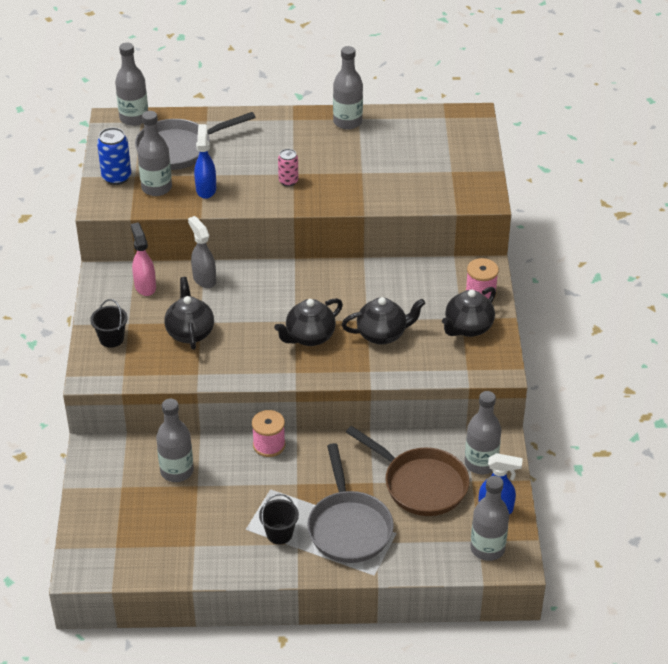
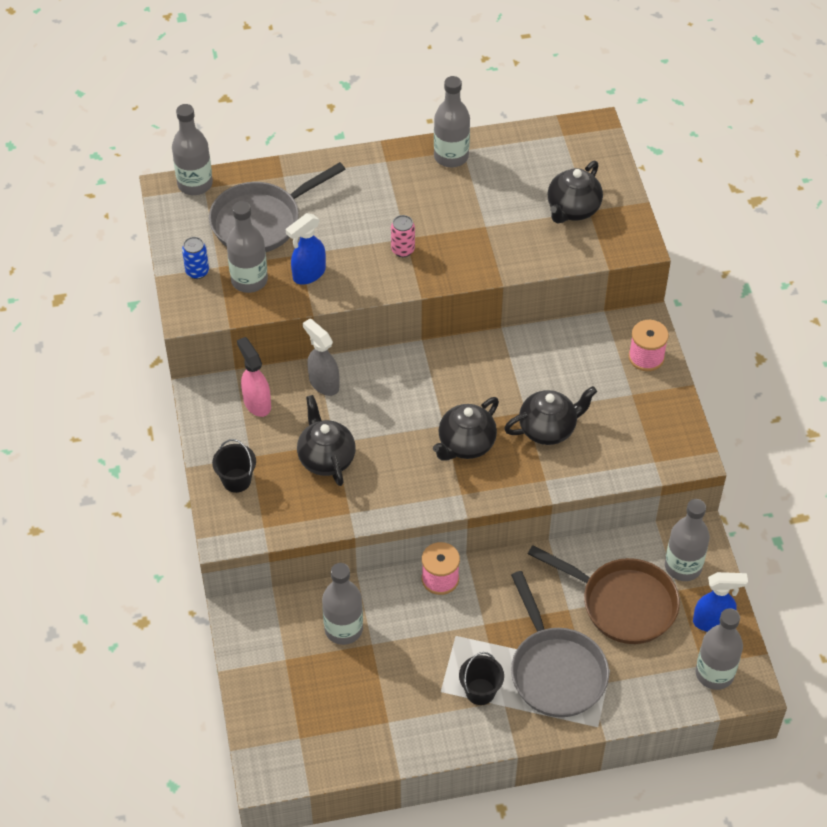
camera: 10 degrees left, 10 degrees up
blue can [97,127,131,185] -> blue can [182,237,209,279], size x0.66
blue spray bottle [194,124,216,199] -> blue spray bottle turned 120 degrees counterclockwise [286,213,326,285]
black teapot [442,287,496,337] -> black teapot moved to [547,161,603,224]

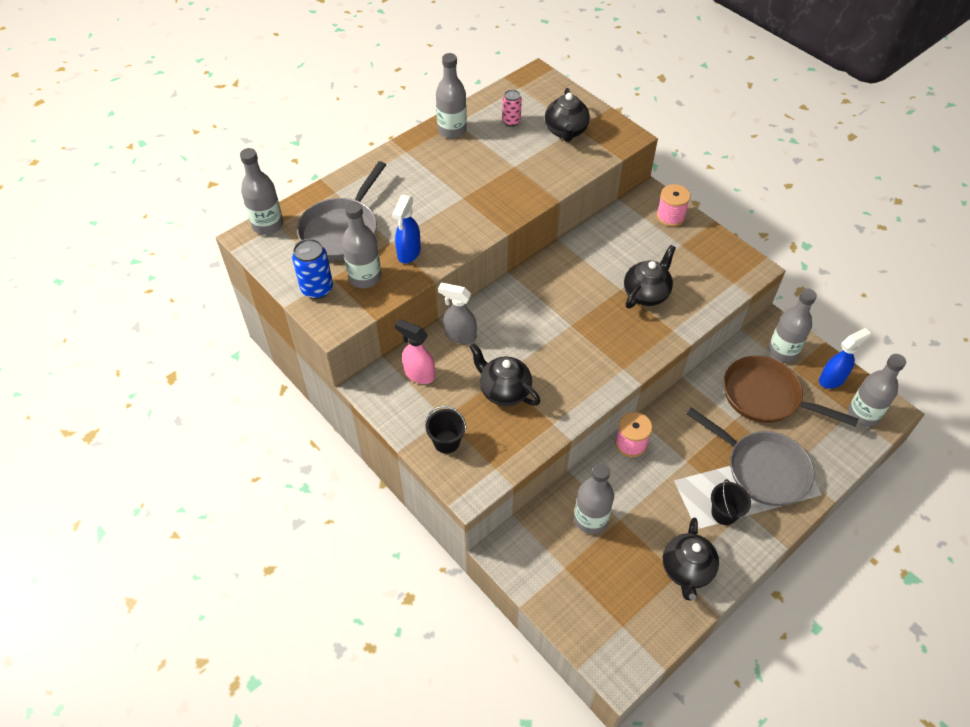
camera: 30 degrees left, 0 degrees up
blue can [182,237,209,279] -> blue can [292,239,333,299], size x1.52
pink can [391,215,415,257] -> pink can moved to [502,90,522,127]
black teapot [433,397,499,461] -> black teapot moved to [663,518,719,601]
brown pan [528,545,680,644] -> brown pan turned 150 degrees counterclockwise [723,356,858,427]

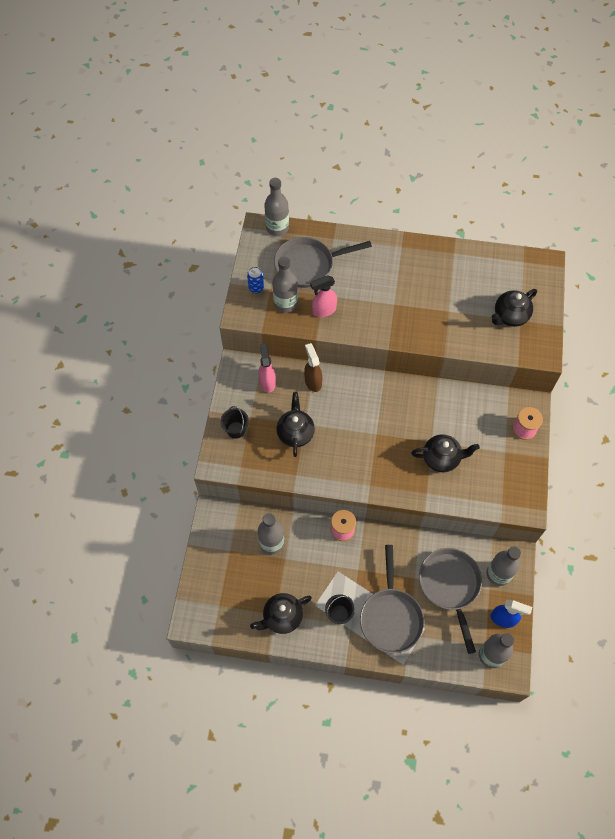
camera: 50 degrees right, 10 degrees up
blue can [292,239,333,299] -> blue can [247,267,264,293], size x0.66
blue spray bottle [392,195,421,264] -> pink spray bottle [310,275,337,317]
grey bottle [436,53,467,138] -> none
grey spray bottle [438,283,477,344] -> brown spray bottle [304,343,322,392]
pink can [502,90,522,127] -> none
brown pan [723,356,858,427] -> grey pan [419,548,482,654]

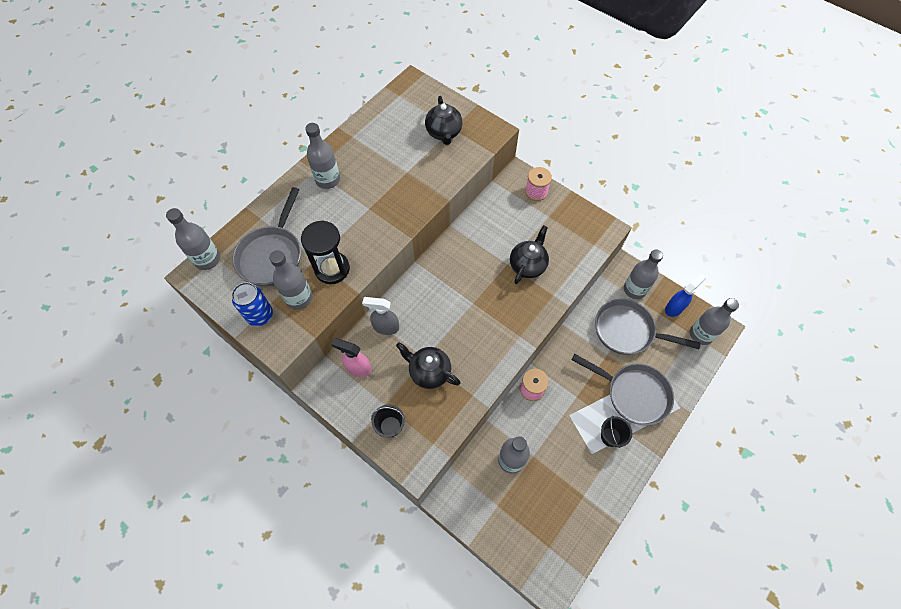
camera: 60 degrees left, 0 degrees up
blue can [247,267,264,293] -> blue can [232,282,273,326], size x1.52
black teapot [250,593,312,634] -> none
brown spray bottle [304,343,322,392] -> grey spray bottle [362,297,399,335]
pink spray bottle [310,275,337,317] -> black hourglass [301,220,350,284]
none -> grey bottle [305,123,340,189]

